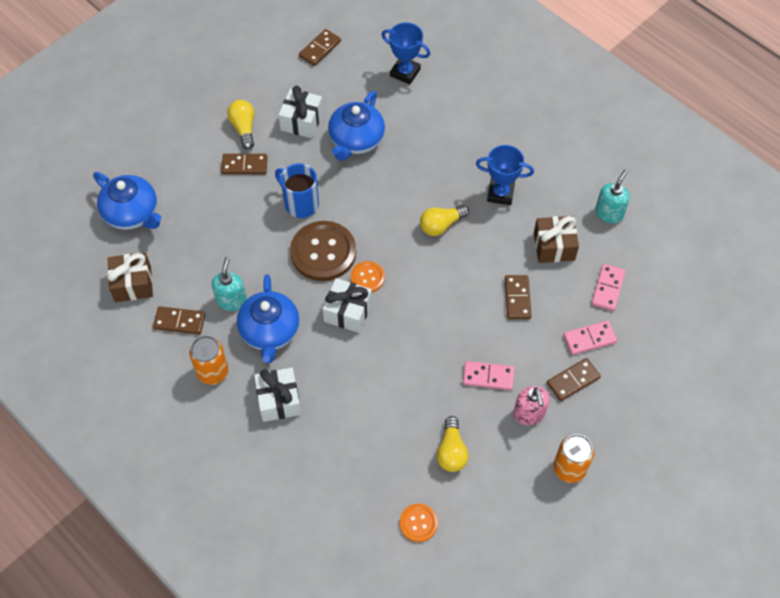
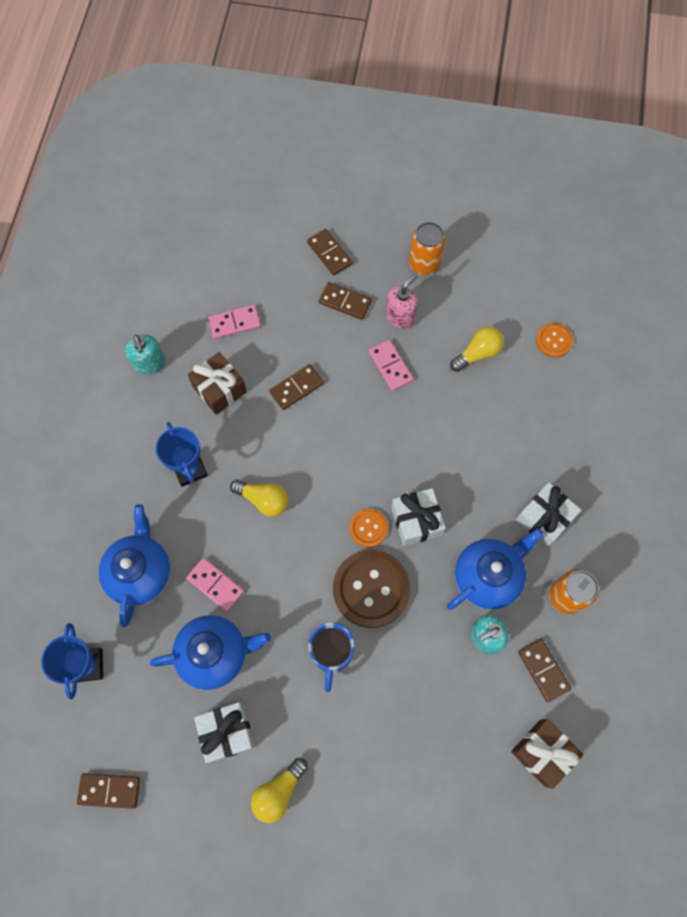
camera: 125 degrees left, 10 degrees up
blue teapot [93,172,161,230] -> blue teapot moved to [98,504,171,627]
brown domino [221,154,268,174] -> brown domino moved to [307,229,352,275]
pink domino [564,321,617,355] -> pink domino moved to [186,558,244,612]
turquoise soap dispenser [595,170,630,223] -> turquoise soap dispenser turned 105 degrees counterclockwise [125,335,166,375]

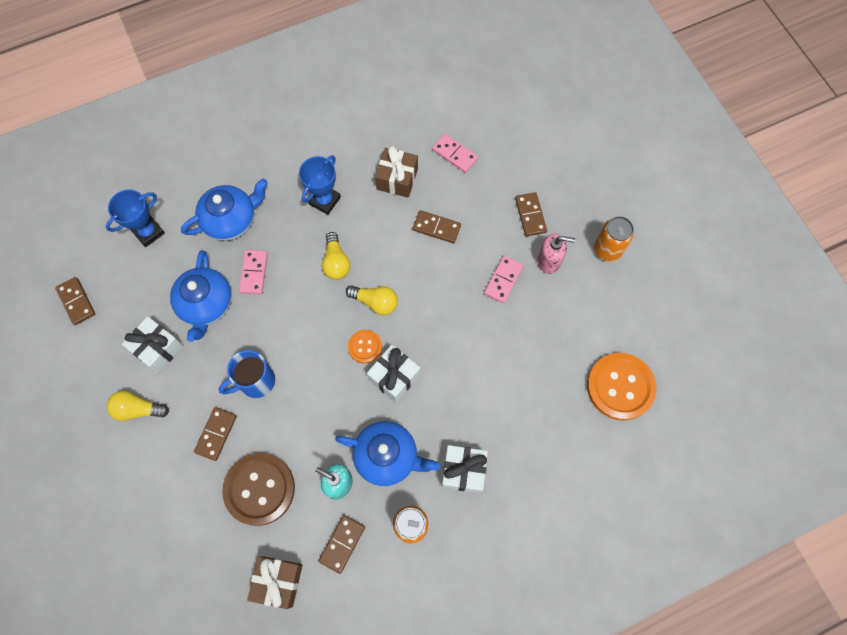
camera: 55 degrees right, 0 degrees up
turquoise soap dispenser [125,335,166,375] -> none
blue teapot [150,615,271,690] -> blue teapot turned 45 degrees clockwise [170,250,232,342]
brown domino [307,229,352,275] -> brown domino moved to [194,407,237,461]
brown button [333,550,410,628] -> brown button moved to [222,453,295,526]
yellow light bulb [450,327,504,372] -> yellow light bulb moved to [346,286,398,315]
orange button [536,323,573,358] -> orange button [587,353,657,421], size x1.94

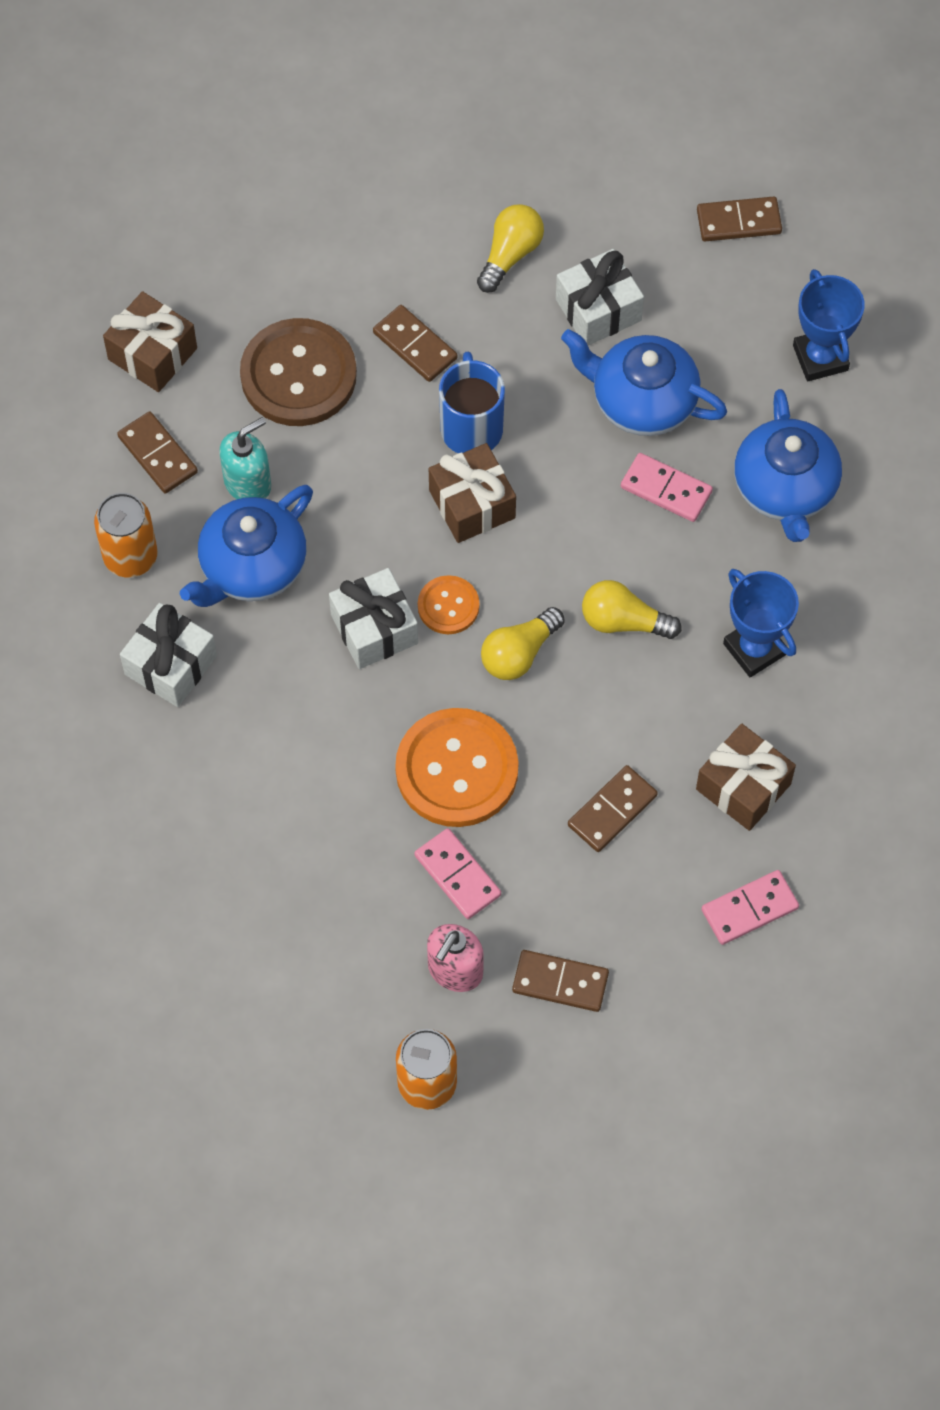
camera: 115 degrees right, 5 degrees down
orange button [587,353,657,421] -> orange button moved to [395,708,519,827]
none -> brown gift [429,443,516,543]

